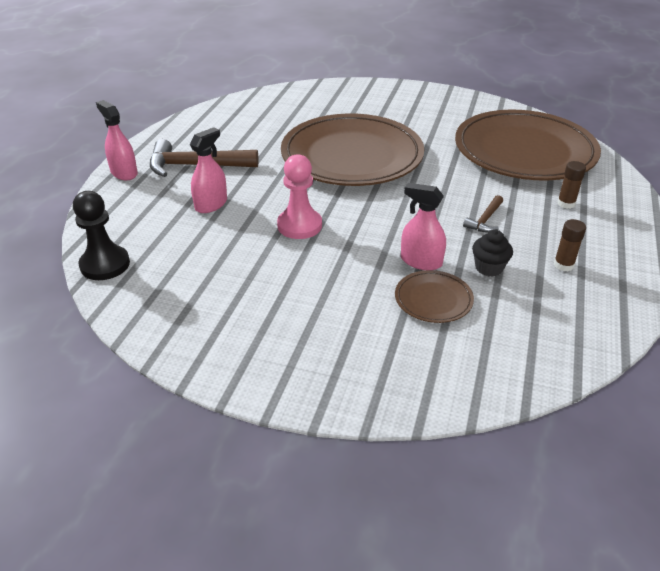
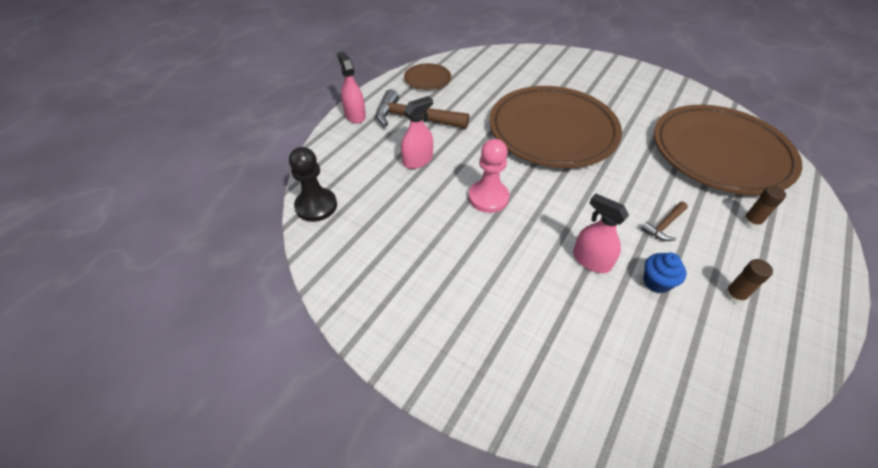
camera: 15 degrees right, 10 degrees up
brown plate [395,270,474,323] -> brown plate moved to [404,63,451,90]
black cupcake [472,230,513,277] -> blue cupcake [643,253,686,293]

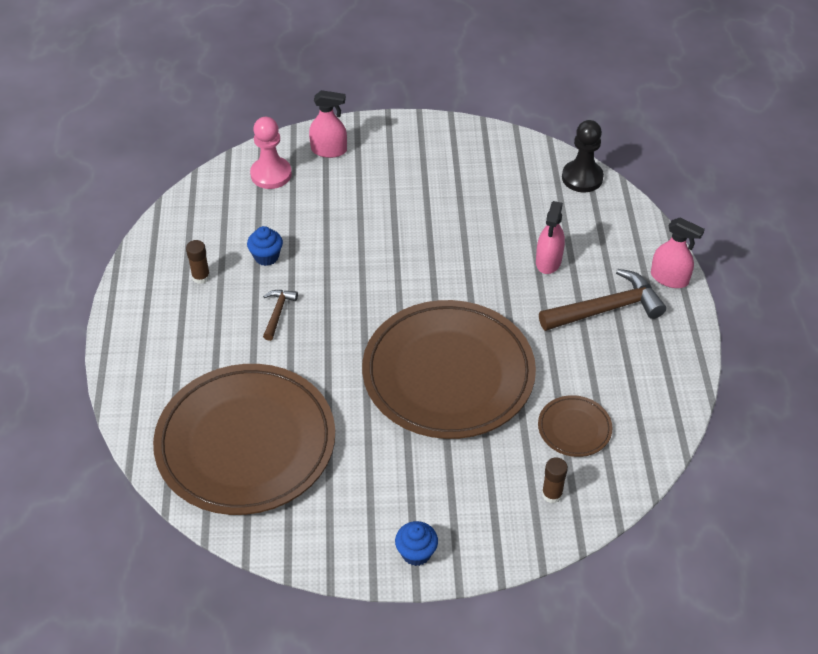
camera: 145 degrees right, 0 degrees up
brown plate [404,63,451,90] -> brown plate moved to [538,395,613,457]
pink pawn [469,139,509,213] -> pink pawn moved to [250,117,292,189]
pink spray bottle [573,194,629,273] -> pink spray bottle moved to [309,90,347,158]
brown glue stick [742,186,786,229] -> brown glue stick moved to [542,457,568,503]
none -> blue cupcake [395,521,438,566]

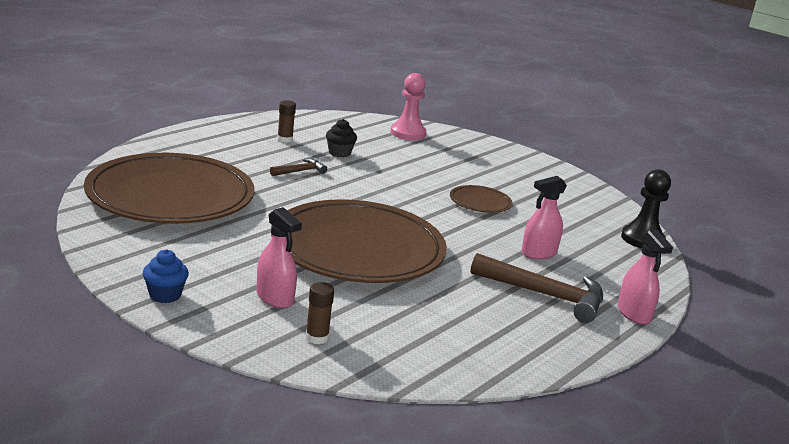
camera: 40 degrees right, 25 degrees down
blue cupcake [247,226,283,266] -> black cupcake [326,119,357,157]
pink spray bottle [309,90,347,158] -> pink spray bottle moved to [257,207,302,308]
brown plate [538,395,613,457] -> brown plate moved to [450,185,513,213]

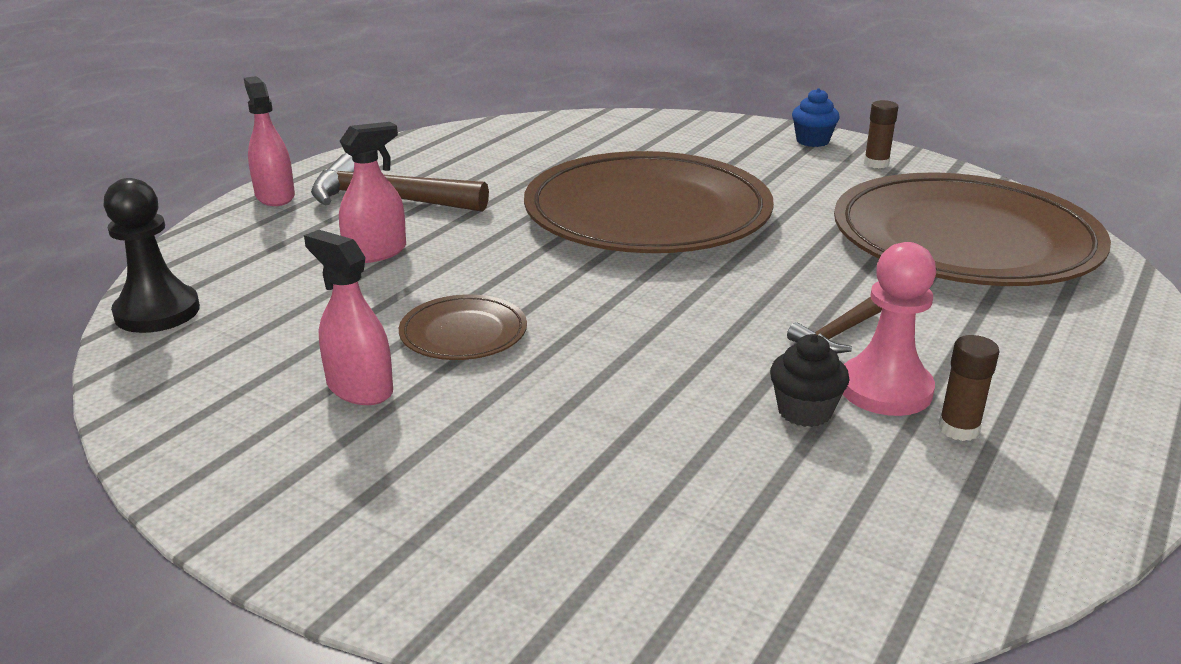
camera: 175 degrees right, 5 degrees up
pink spray bottle [257,207,302,308] -> pink spray bottle moved to [304,230,393,405]
brown glue stick [306,282,334,344] -> brown glue stick moved to [864,100,898,168]
pink pawn [391,73,426,140] -> pink pawn moved to [843,242,936,416]

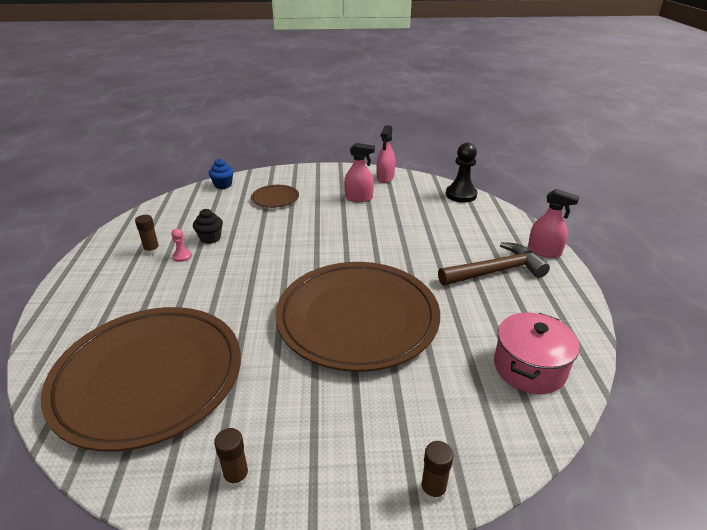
camera: 145 degrees right, 5 degrees up
pink spray bottle [339,122,406,263] -> pink spray bottle moved to [376,125,395,183]
brown plate [399,294,527,360] -> brown plate moved to [251,185,299,208]
brown hammer [787,297,882,354] -> none
blue cupcake [792,88,840,147] -> blue cupcake moved to [209,159,234,189]
pink pawn [843,242,936,416] -> pink pawn [171,229,192,262], size x0.49
none -> brown glue stick [421,441,454,503]
none -> pink pot [494,312,580,394]

